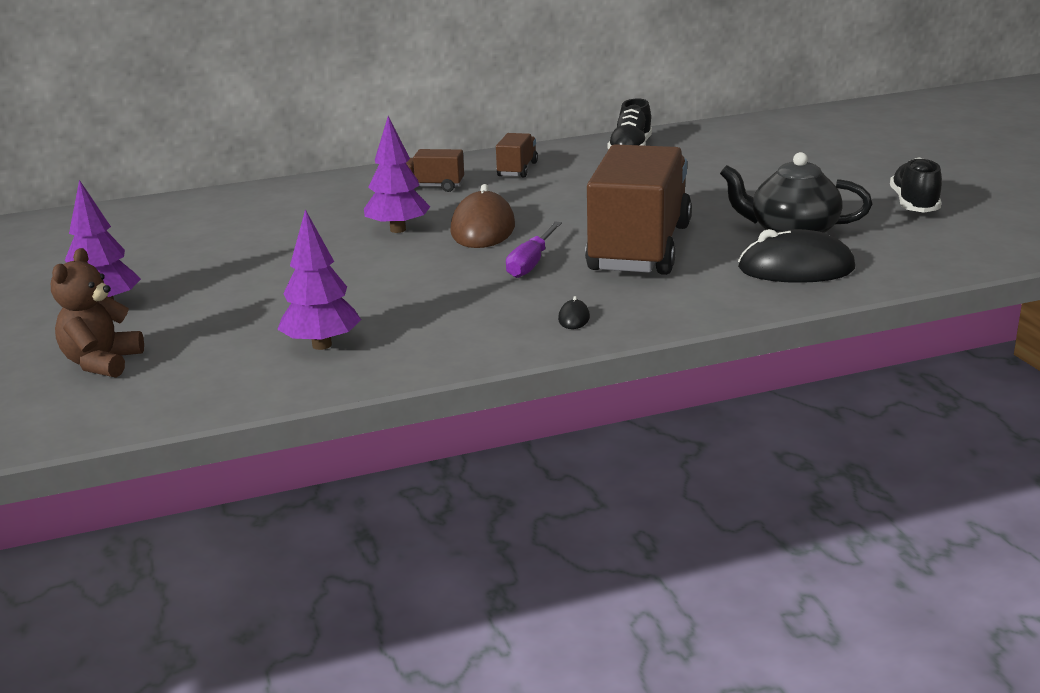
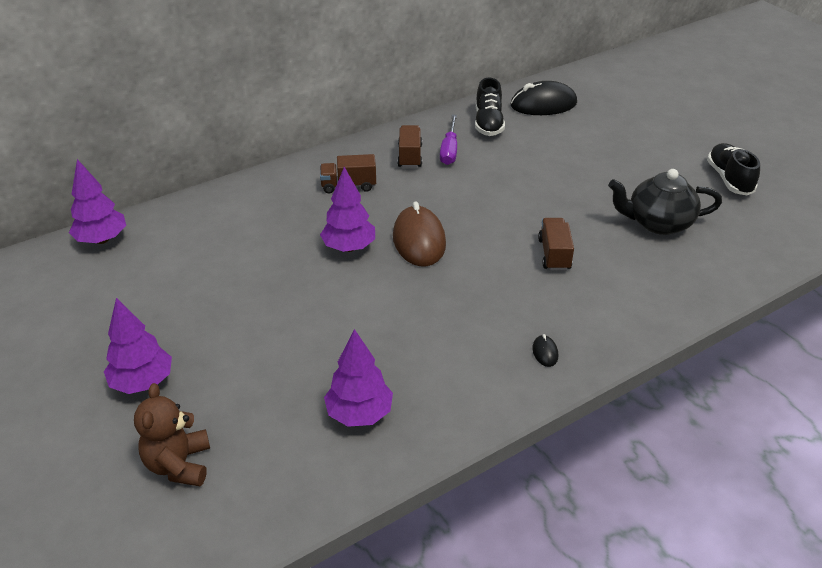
camera: 15 degrees left, 15 degrees up
purple screwdriver [506,222,562,278] -> purple screwdriver moved to [440,114,457,165]
brown truck [585,144,692,275] -> brown truck [538,218,574,271], size x0.43
black mouse [738,229,855,283] -> black mouse moved to [511,81,577,115]
none -> purple tree [69,159,126,244]

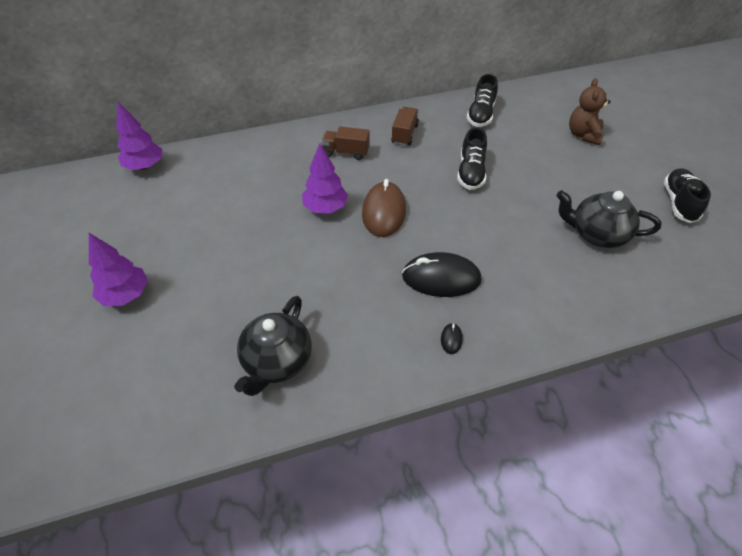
camera: 15 degrees right, 10 degrees up
brown teddy bear [134,383,210,486] -> brown teddy bear moved to [569,78,611,145]
purple tree [324,329,393,427] -> black teapot [234,296,312,396]
purple screwdriver [440,114,457,165] -> none
black mouse [511,81,577,115] -> black mouse moved to [402,252,482,297]
brown truck [538,218,574,271] -> none
none -> black shoe [457,127,487,190]

